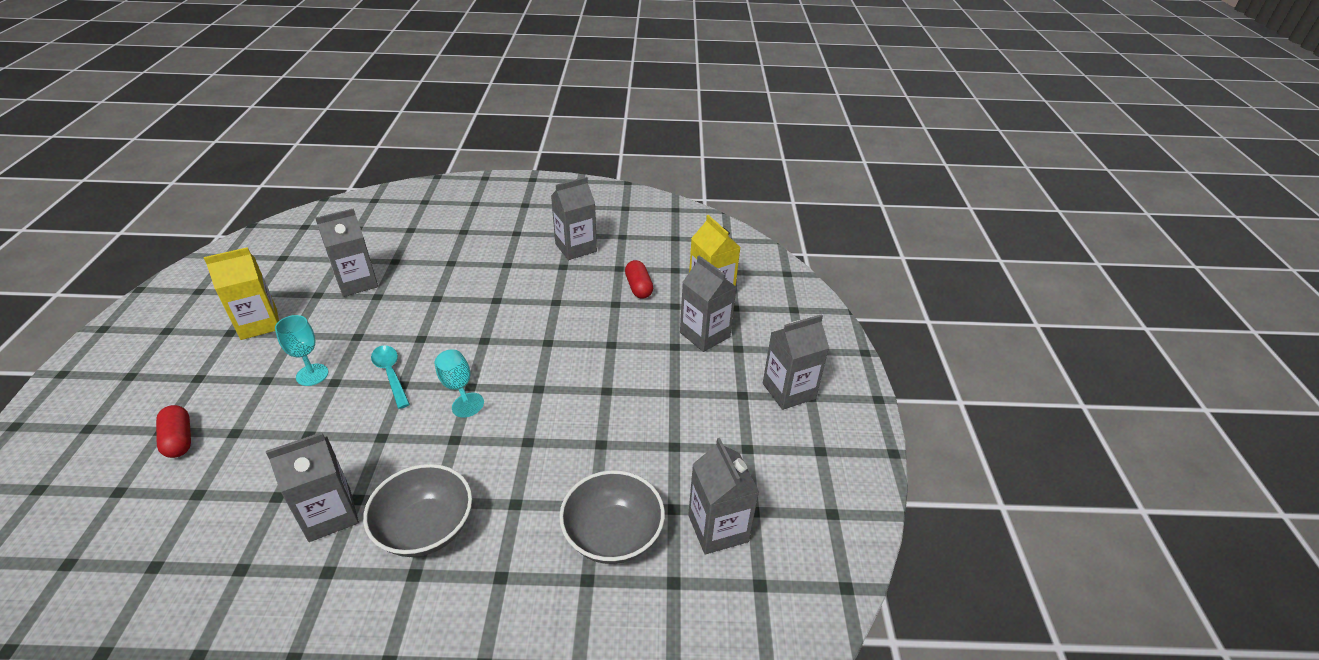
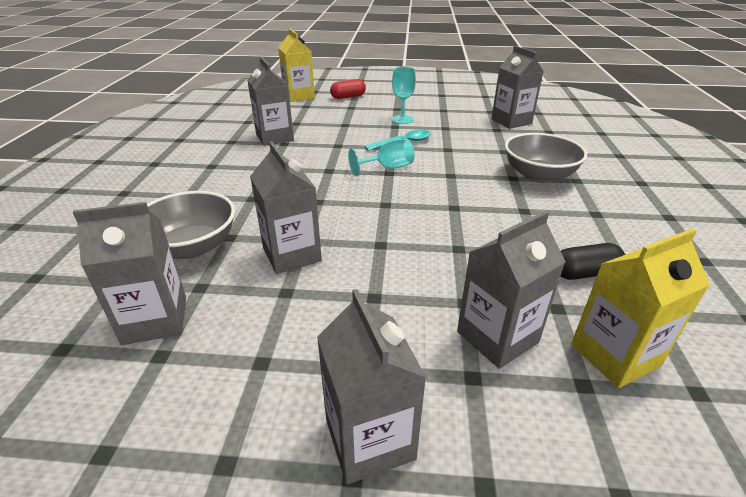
camera: 95 degrees right, 5 degrees down
yellow carton [204,247,279,340] -> yellow carton moved to [278,28,315,102]
grey bowl [363,464,472,557] -> grey bowl moved to [505,133,587,183]
grey carton [551,177,597,260] -> grey carton moved to [250,141,322,274]
red capsule [625,260,653,299] -> black capsule [561,243,625,280]

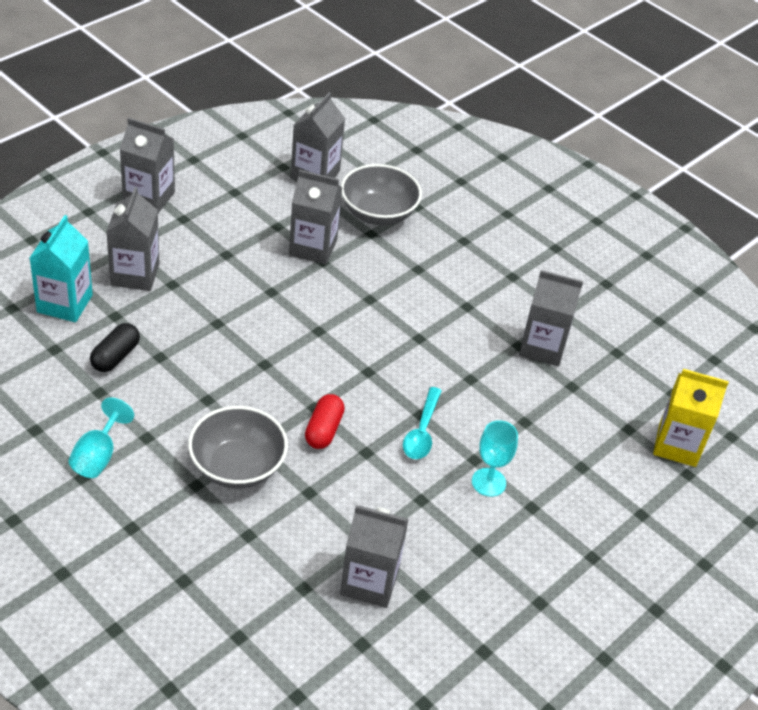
camera: 125 degrees right, 10 degrees up
red capsule [330,79,366,99] -> red capsule moved to [305,394,345,449]
turquoise goblet [348,139,415,177] -> turquoise goblet moved to [68,398,134,478]
yellow carton [571,228,710,388] -> turquoise carton [30,215,93,322]

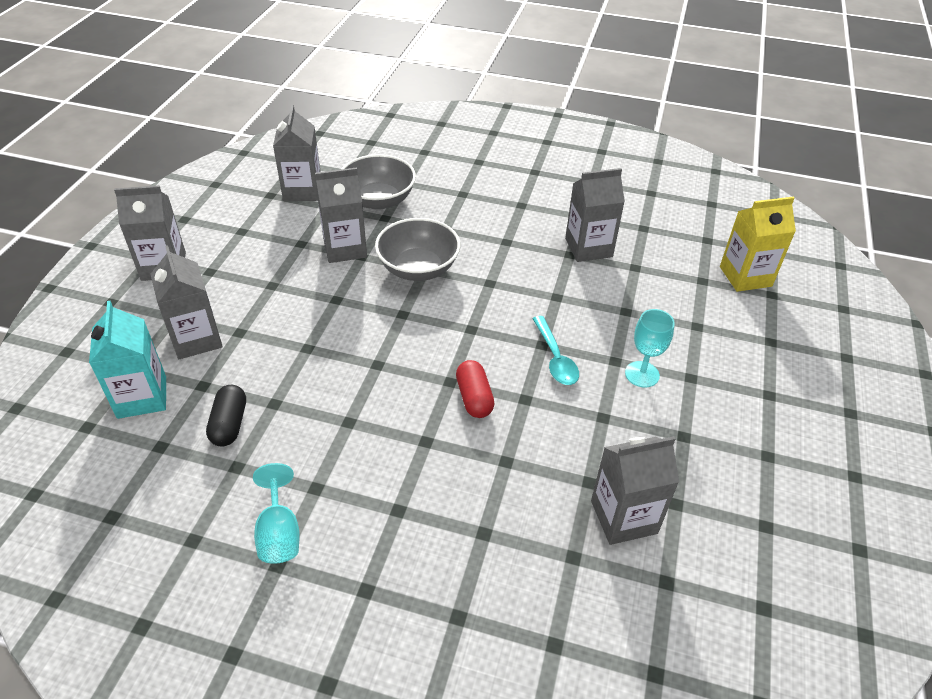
camera: 25 degrees left, 0 degrees up
grey bowl [188,406,288,489] -> grey bowl moved to [375,218,460,281]

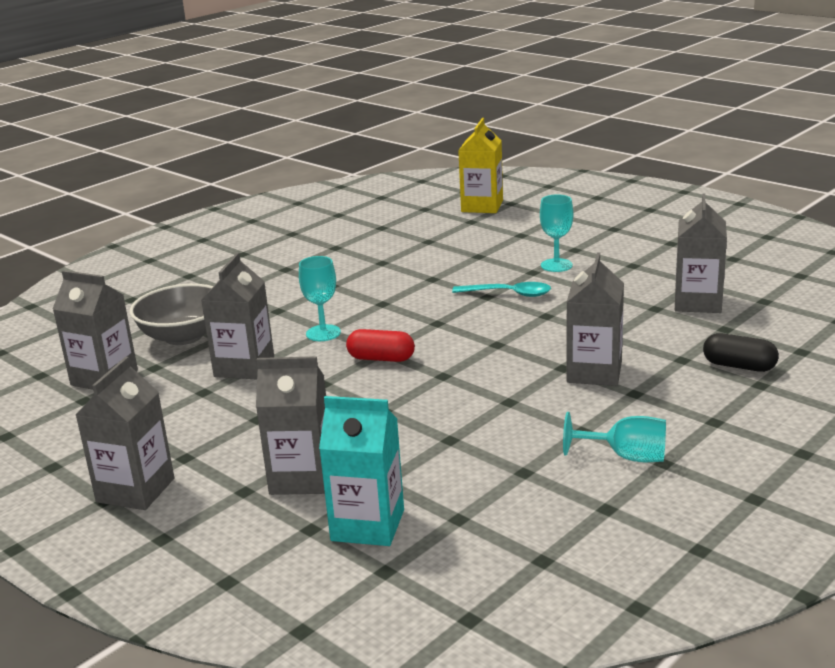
camera: 60 degrees left, 20 degrees down
black capsule [206,385,246,447] -> black capsule moved to [703,333,779,372]
grey bowl [375,218,460,281] -> turquoise goblet [299,256,341,341]
red capsule [456,360,494,418] -> red capsule moved to [346,329,415,362]
grey carton [565,168,625,262] -> grey carton moved to [567,252,624,386]

